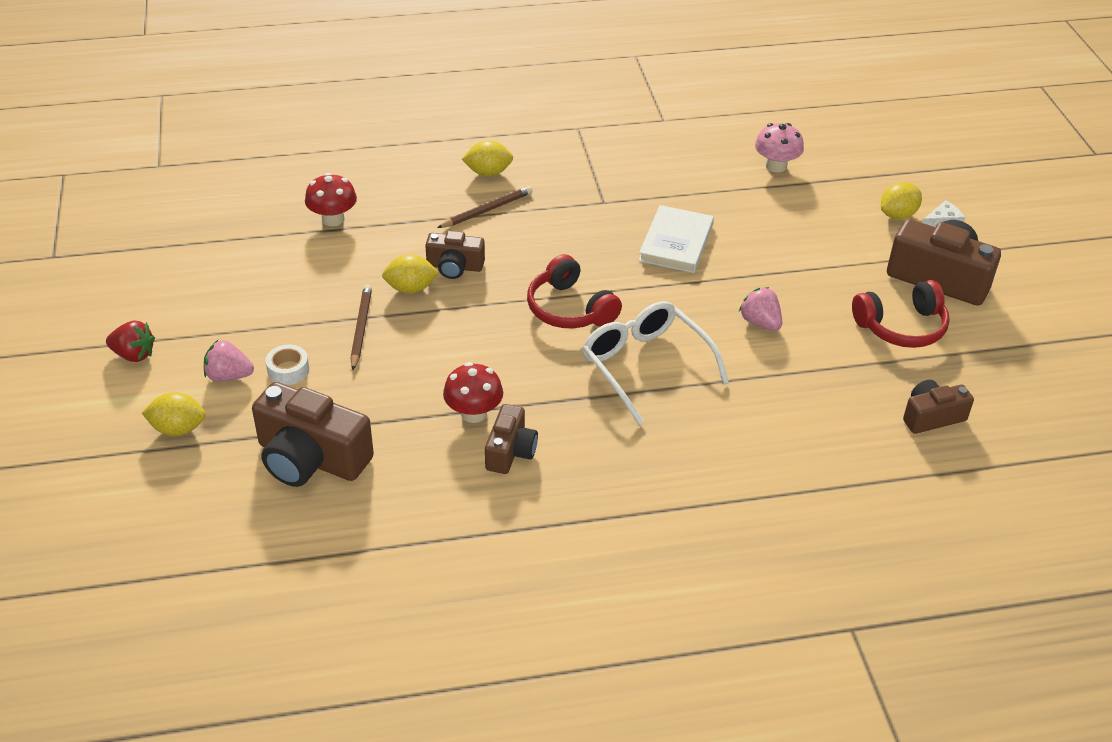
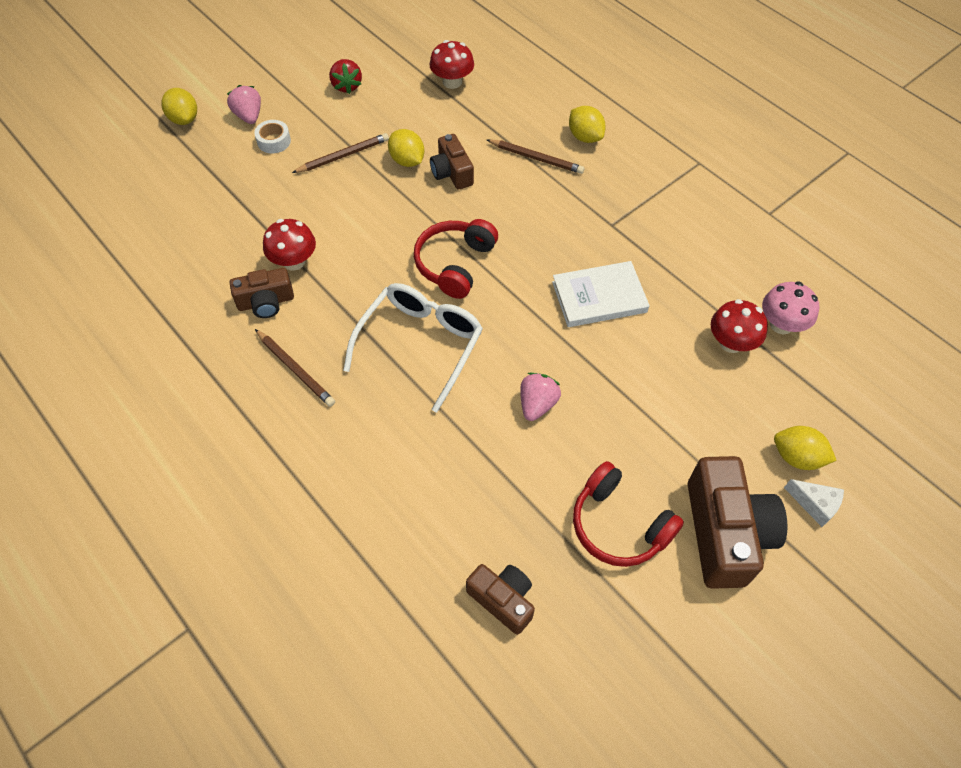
camera: 60 degrees right, 15 degrees up
red strawberry [106,321,155,362] -> red strawberry moved to [329,59,362,94]
brown camera [252,382,374,487] -> none
none -> brown pencil [255,329,335,407]
none -> red mushroom [711,299,768,353]

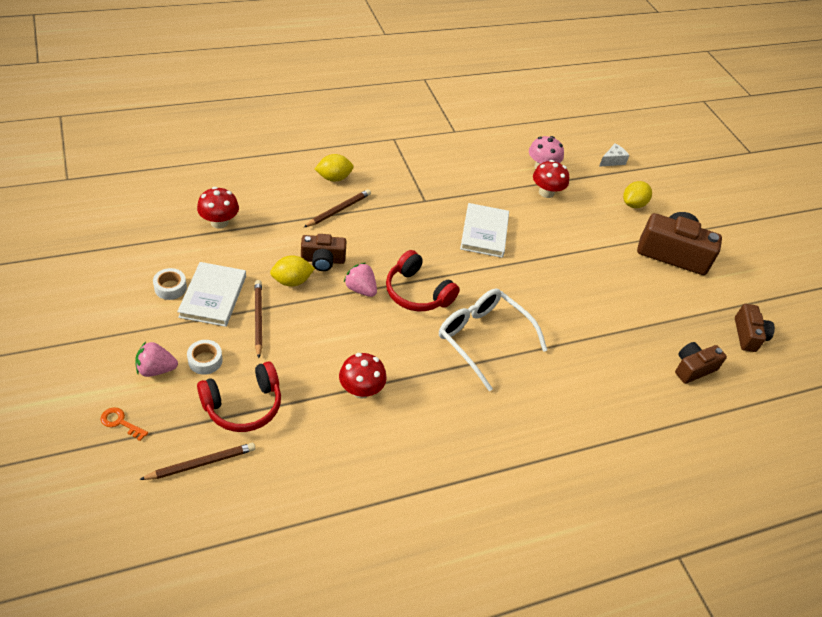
camera: 75 degrees left, 10 degrees down
yellow lemon [161,88,197,125] -> orange key [100,407,148,441]
brown camera [230,268,294,318] -> brown camera moved to [735,304,775,352]
brown pencil [255,329,335,407] -> brown pencil moved to [139,443,255,480]
red strawberry [329,59,362,94] -> white tape [153,268,187,300]
pink strawberry [520,373,561,421] -> pink strawberry moved to [344,263,377,297]
red headphones [573,461,684,567] -> red headphones moved to [197,362,281,432]
white cheese [784,479,844,527] -> white cheese moved to [599,143,630,167]
none -> white book [177,262,246,327]

